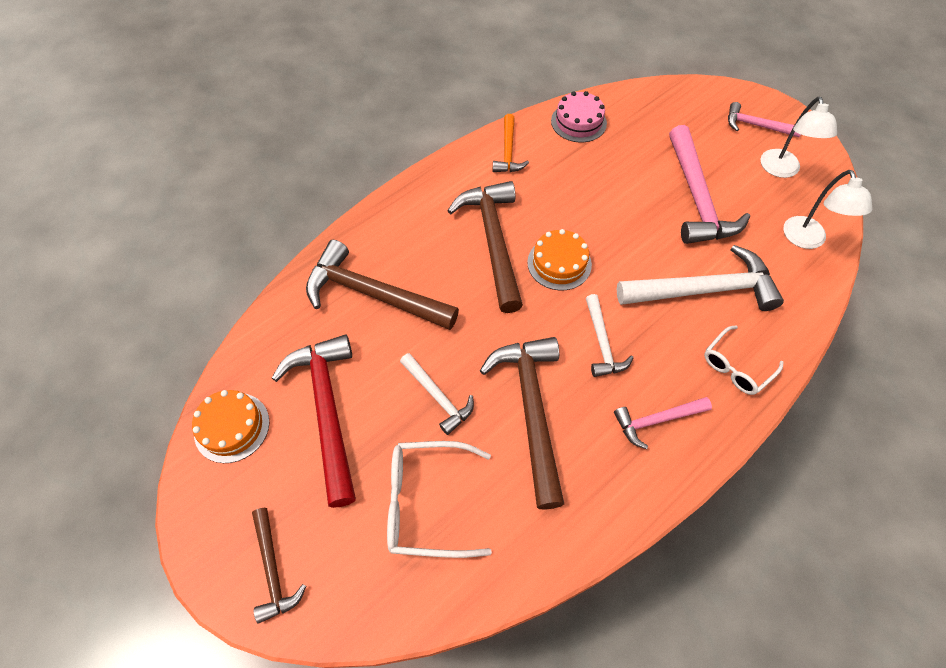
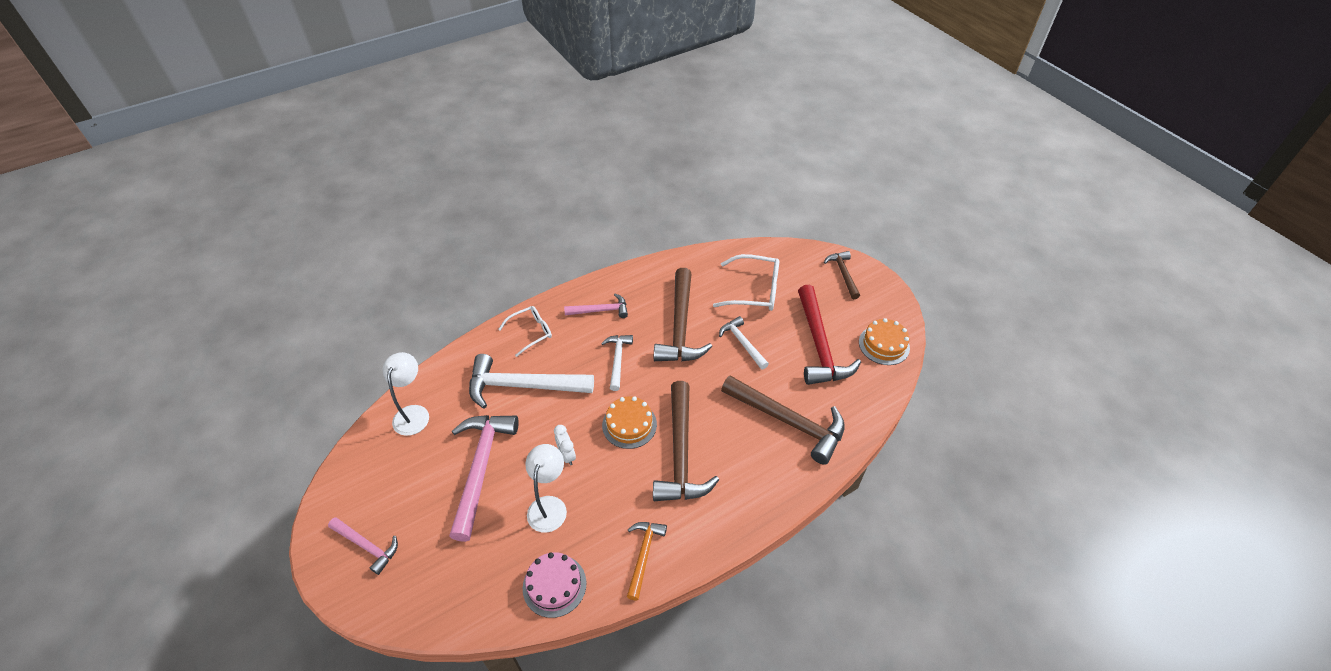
camera: 170 degrees left, 10 degrees down
white lamp [761,97,837,178] -> white lamp moved to [525,444,567,533]
none -> white clock [554,425,576,465]

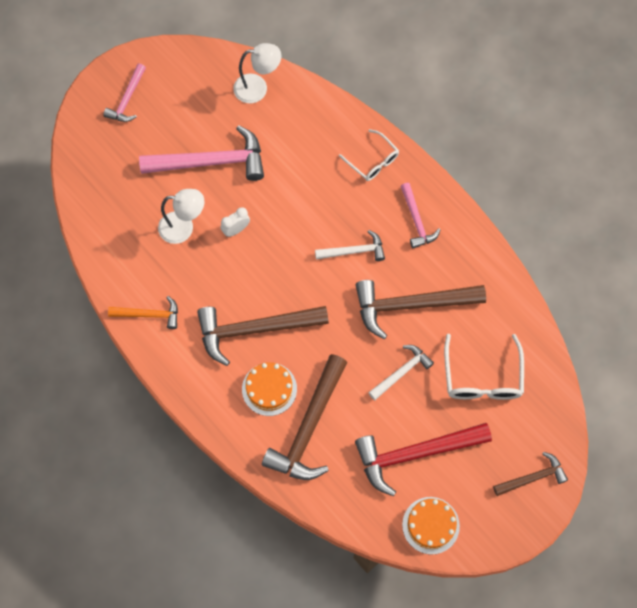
camera: 80 degrees right, 20 degrees up
white hammer [469,354,594,409] -> none
pink cake [523,552,587,618] -> none
orange cake [602,396,657,449] -> orange cake moved to [242,362,297,416]

